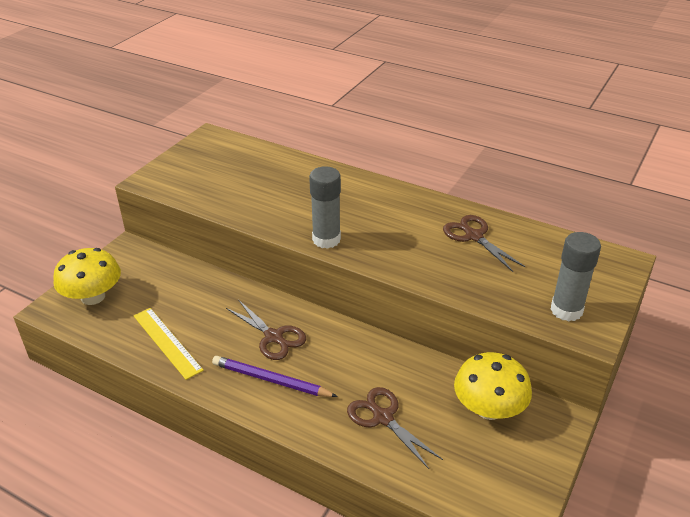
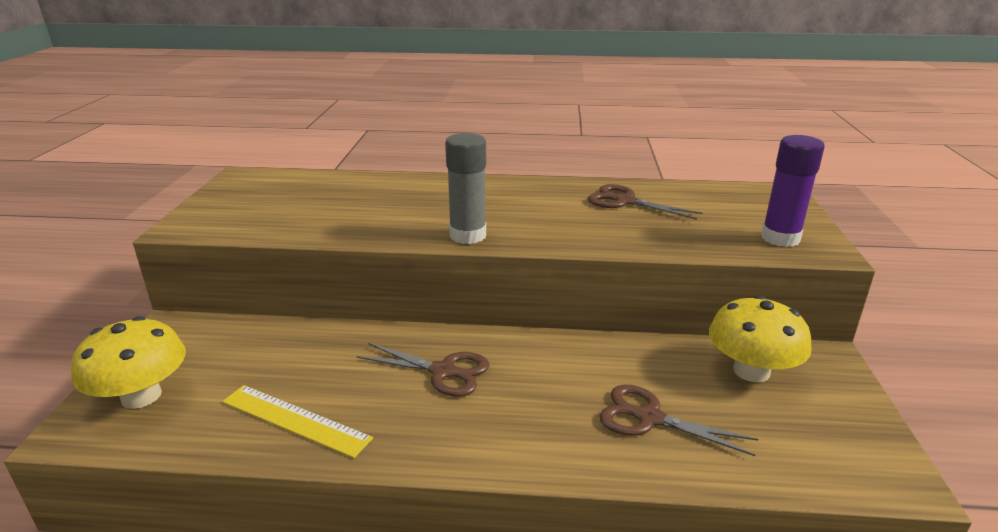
camera: 25 degrees left, 10 degrees down
purple pencil [212,356,338,397] -> none
grey glue stick [550,232,601,321] -> purple glue stick [761,135,825,247]

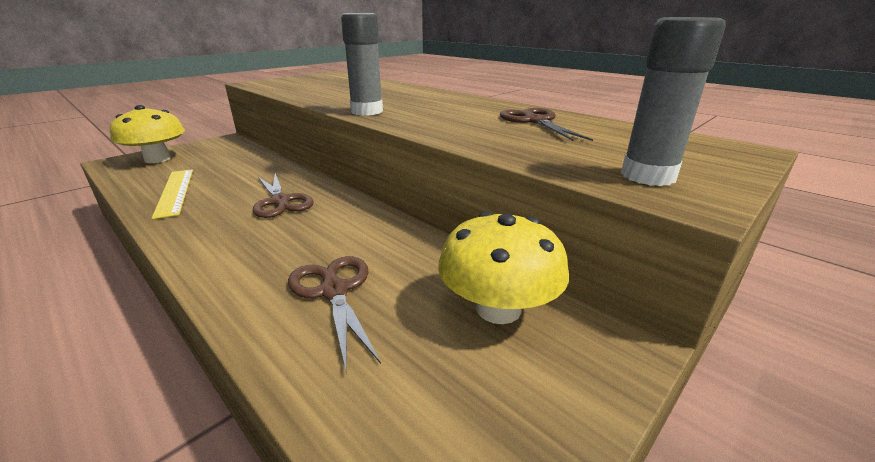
camera: 40 degrees right, 0 degrees up
purple glue stick [761,135,825,247] -> grey glue stick [621,17,726,186]

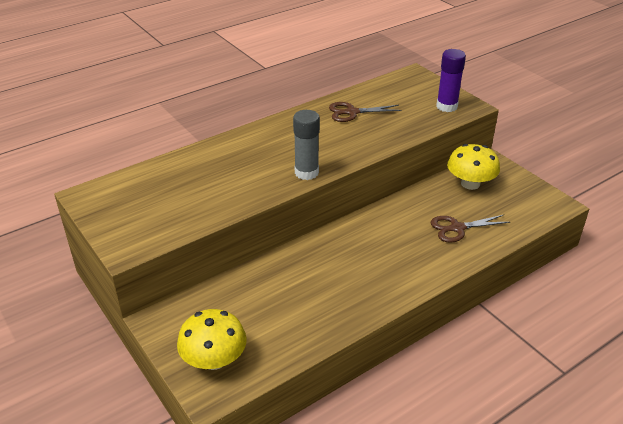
camera: 80 degrees left, 10 degrees up
yellow ruler [152,169,193,219] -> none
brown scissors [253,173,314,218] -> none
grey glue stick [621,17,726,186] -> purple glue stick [436,49,466,112]

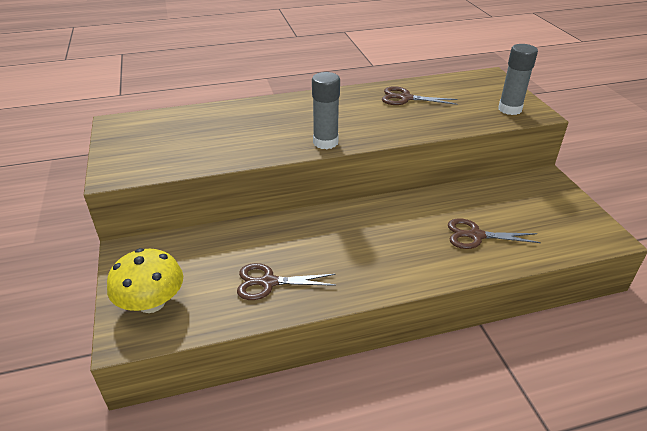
camera: 20 degrees right, 0 degrees up
purple glue stick [436,49,466,112] -> grey glue stick [498,44,538,115]
yellow mushroom [447,144,500,190] -> none
none -> brown scissors [237,263,336,300]

